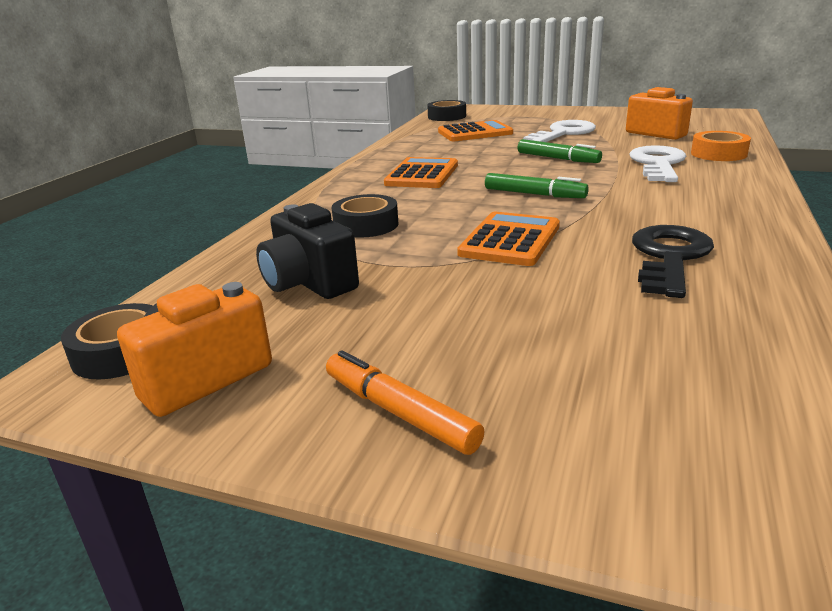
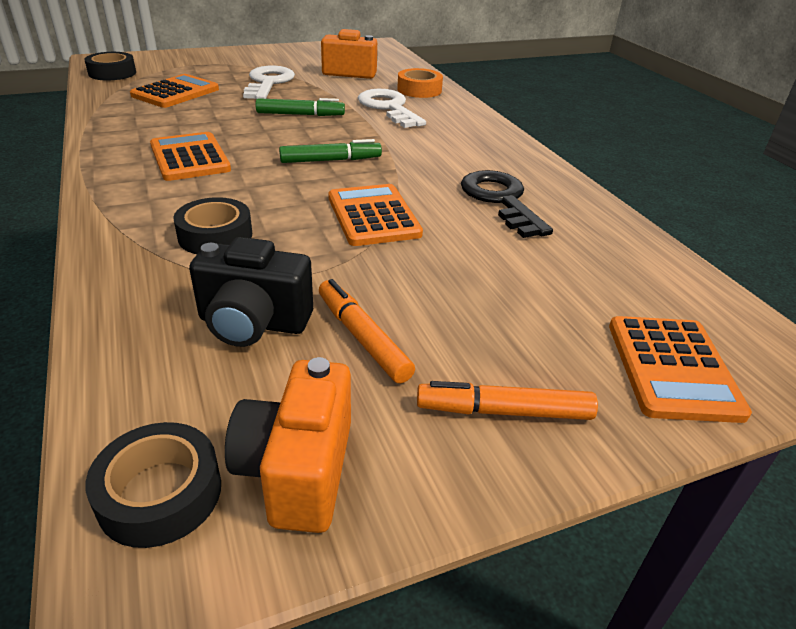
camera: 45 degrees left, 10 degrees up
none -> orange marker [319,279,415,384]
none -> orange calculator [609,316,752,423]

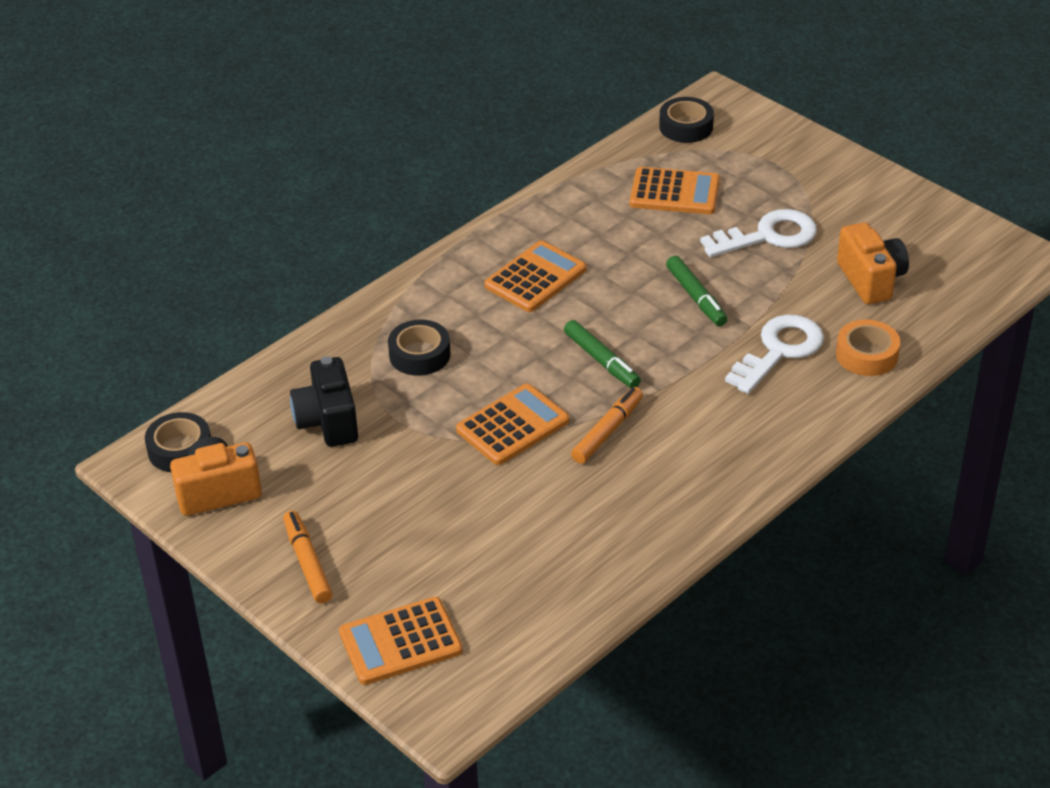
camera: 70 degrees right, 5 degrees up
orange marker [319,279,415,384] -> orange marker moved to [571,387,643,464]
black key [461,170,553,238] -> none

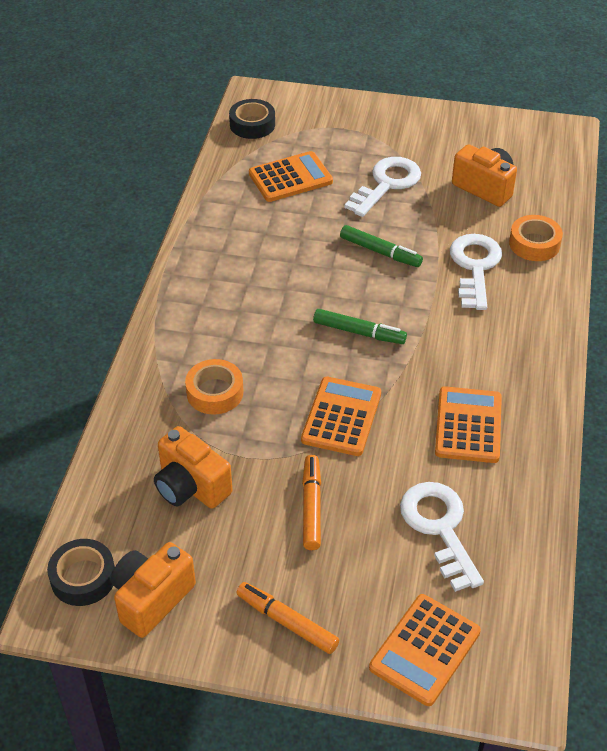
camera: 35 degrees left, 5 degrees up
black camera [290,356,358,447] -> orange camera [154,426,232,509]
black tape [388,320,450,376] -> orange tape [185,359,243,414]
orange calculator [484,240,586,312] -> orange calculator moved to [435,386,502,463]
orange marker [571,387,643,464] -> orange marker moved to [302,455,321,550]
none -> white key [400,482,484,592]

